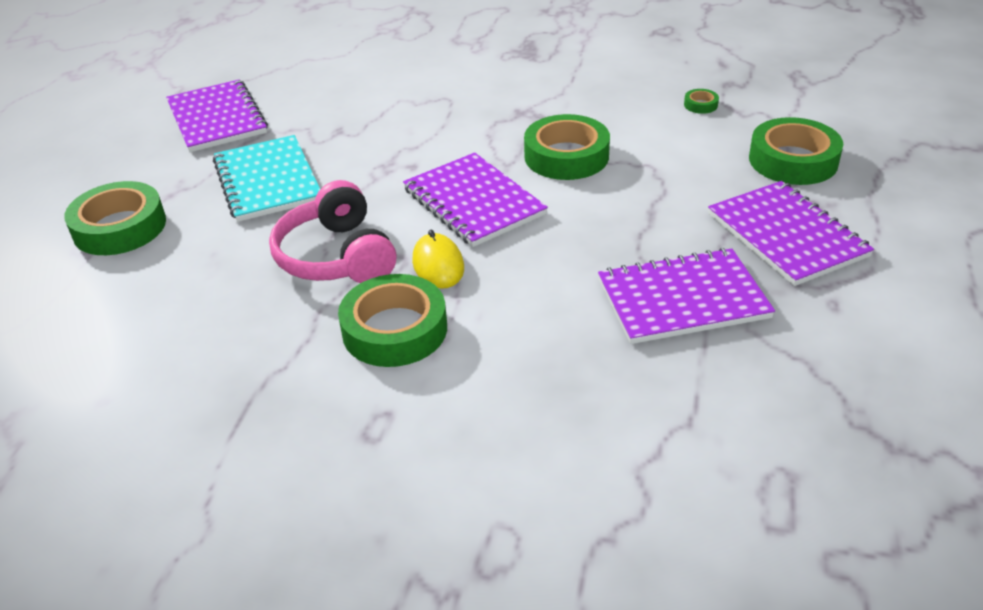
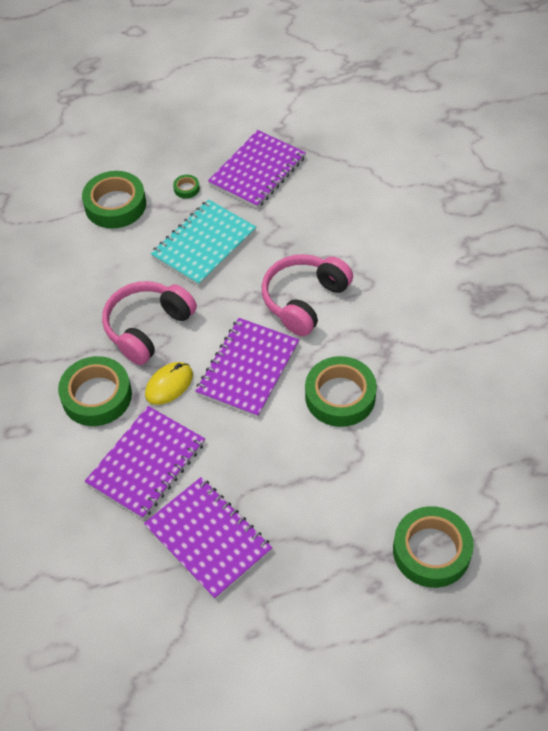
camera: 60 degrees right, 15 degrees up
green tape [684,89,719,114] -> green tape moved to [173,175,200,199]
purple notebook [708,181,874,286] -> purple notebook moved to [85,406,205,519]
none -> pink headphones [262,254,353,336]

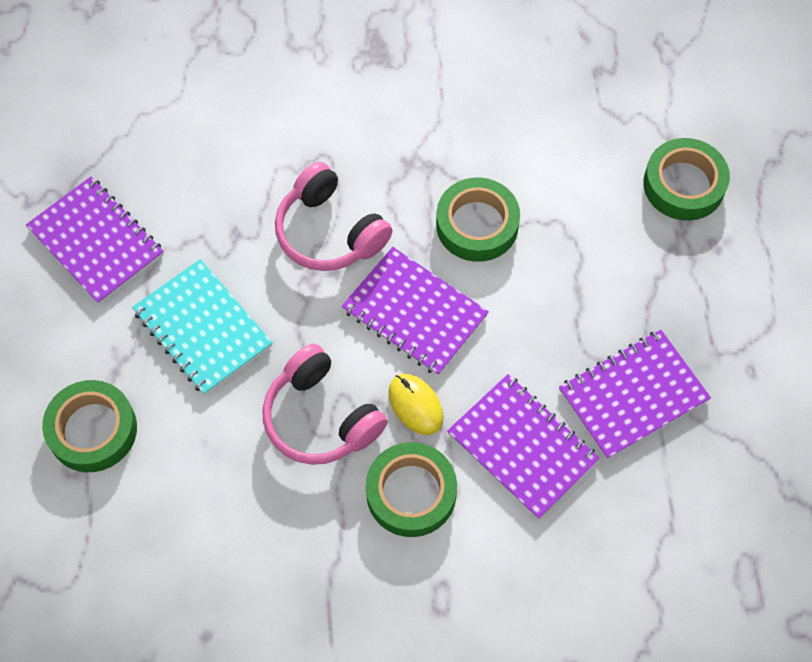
camera: 80 degrees left, 10 degrees up
green tape [173,175,200,199] -> none

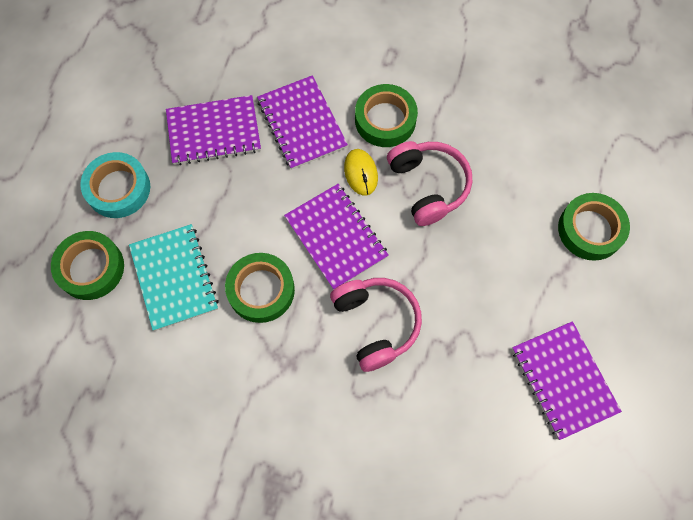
camera: 160 degrees left, 5 degrees up
turquoise notebook [132,259,273,395] -> turquoise notebook moved to [129,224,219,331]
none -> turquoise tape [80,152,150,218]

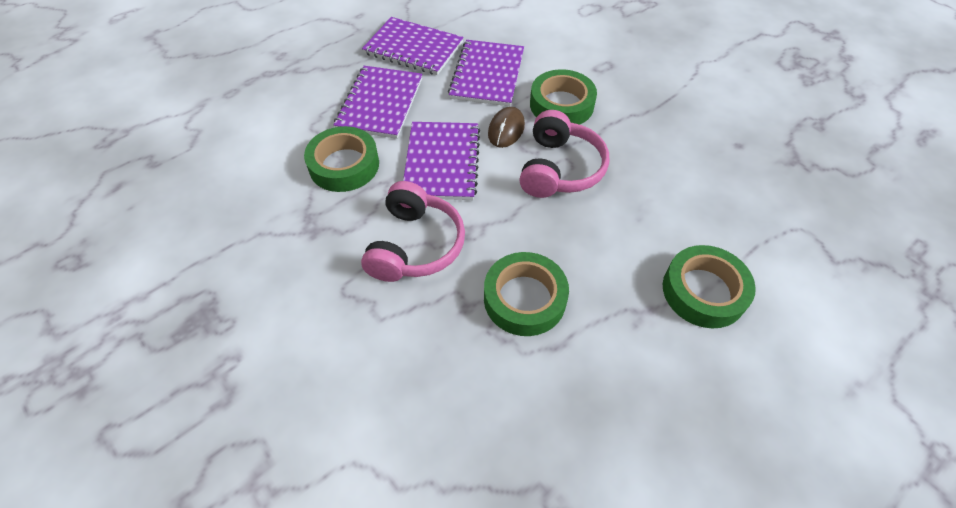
camera: 35 degrees right, 15 degrees down
green tape [51,231,124,300] -> green tape moved to [484,252,569,336]
turquoise tape [80,152,150,218] -> none
turquoise notebook [129,224,219,331] -> none
yellow mouse [344,149,378,196] -> brown mouse [488,107,525,148]
purple notebook [512,321,622,440] -> purple notebook moved to [334,66,422,139]

